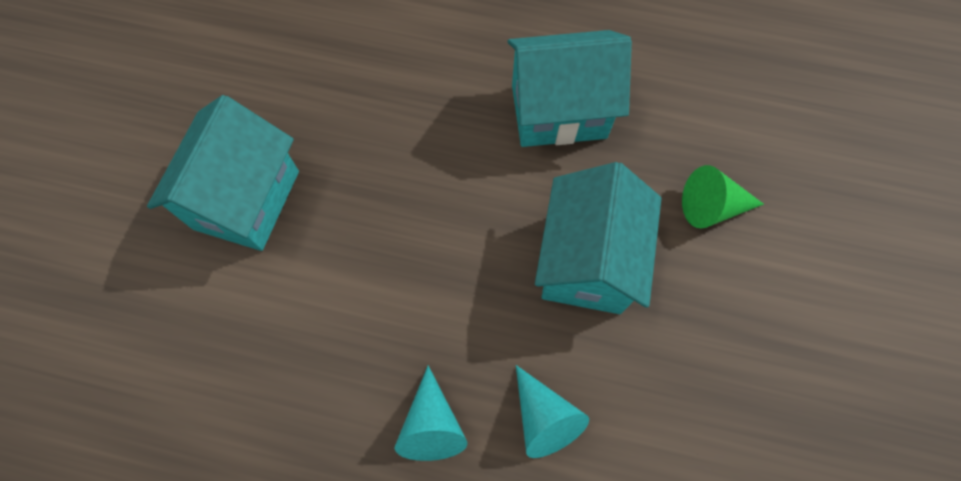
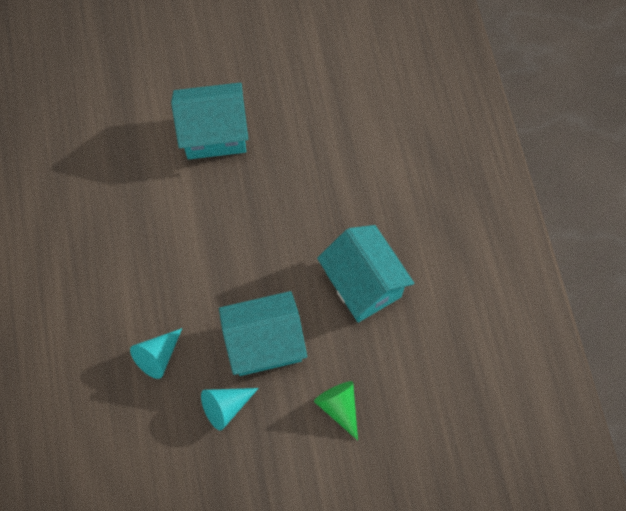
camera: 65 degrees right, 0 degrees up
turquoise cone [394,366,468,461] -> turquoise cone moved to [201,388,259,431]

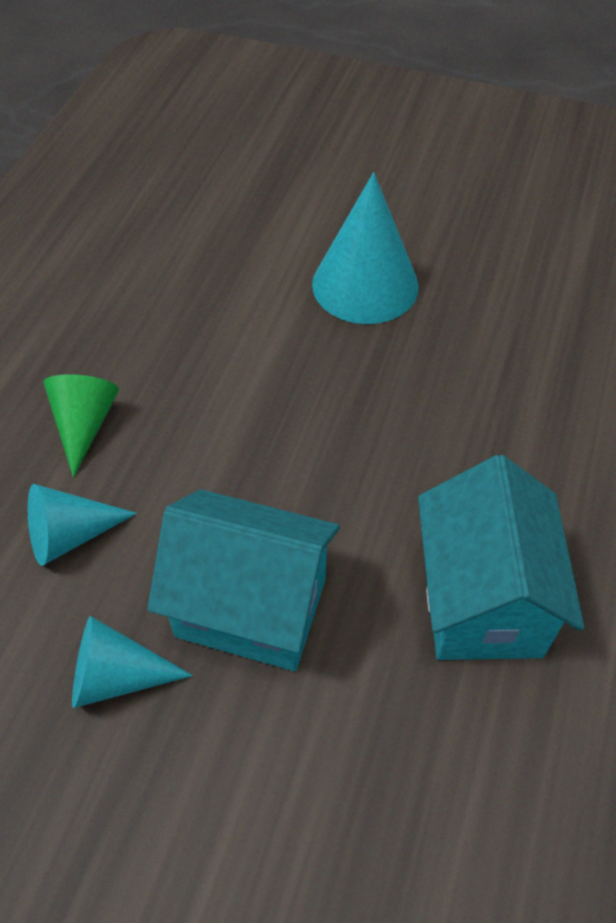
camera: 30 degrees right, 15 degrees down
turquoise house [171,83,248,159] -> turquoise cone [312,172,419,324]
green cone [314,381,358,440] -> green cone moved to [43,374,119,477]

